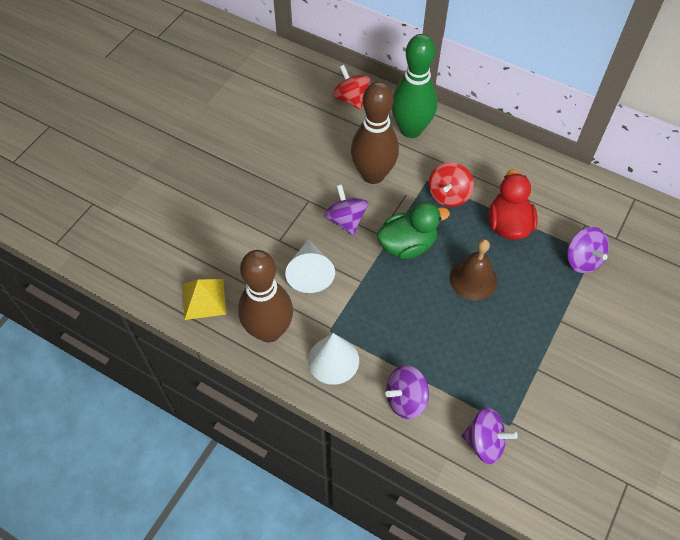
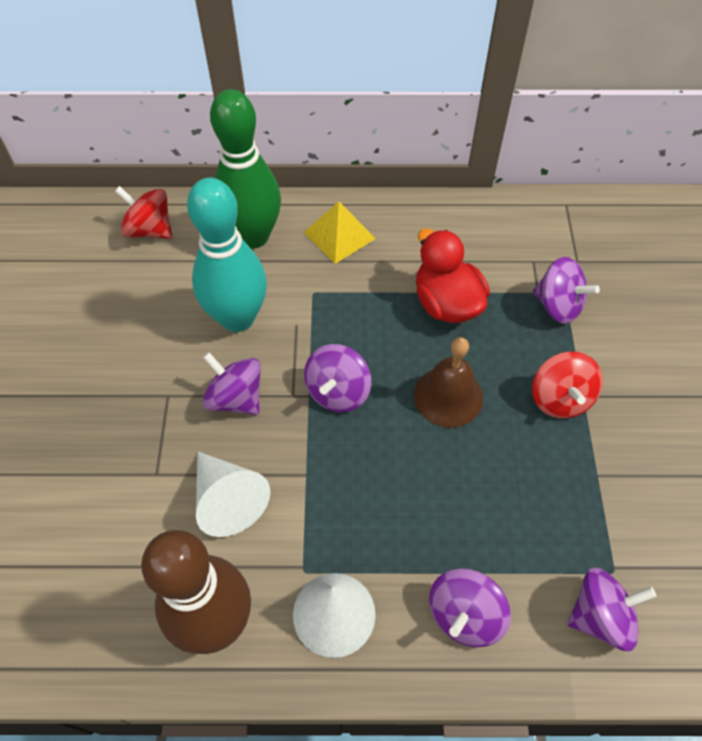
camera: 30 degrees left, 0 degrees up
yellow pyramid [183,279,226,320] -> yellow pyramid moved to [303,201,376,264]
brown bowling pin [351,81,399,184] -> turquoise bowling pin [187,178,267,332]
green duck [377,202,450,259] -> purple spinning top [304,344,371,412]
red spinning top [429,162,474,207] -> red spinning top moved to [532,352,603,419]

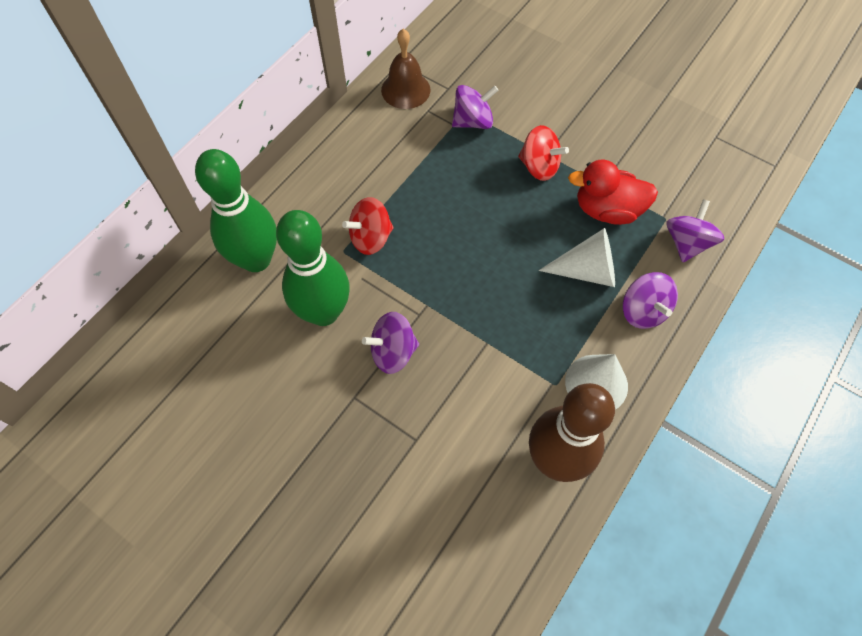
camera: 55 degrees left, 5 degrees up
red spinning top [115,186,172,239] -> red spinning top moved to [342,197,394,255]
turquoise bowling pin [187,178,267,332] -> green bowling pin [276,210,350,326]
white cone [196,452,270,537] -> white cone moved to [539,228,615,287]
yellow pyramid [303,201,376,264] -> none
purple spinning top [304,344,371,412] -> none
brown bell [414,337,483,428] -> brown bell moved to [381,29,431,109]
red duck [416,228,490,323] -> red duck moved to [568,160,658,225]

